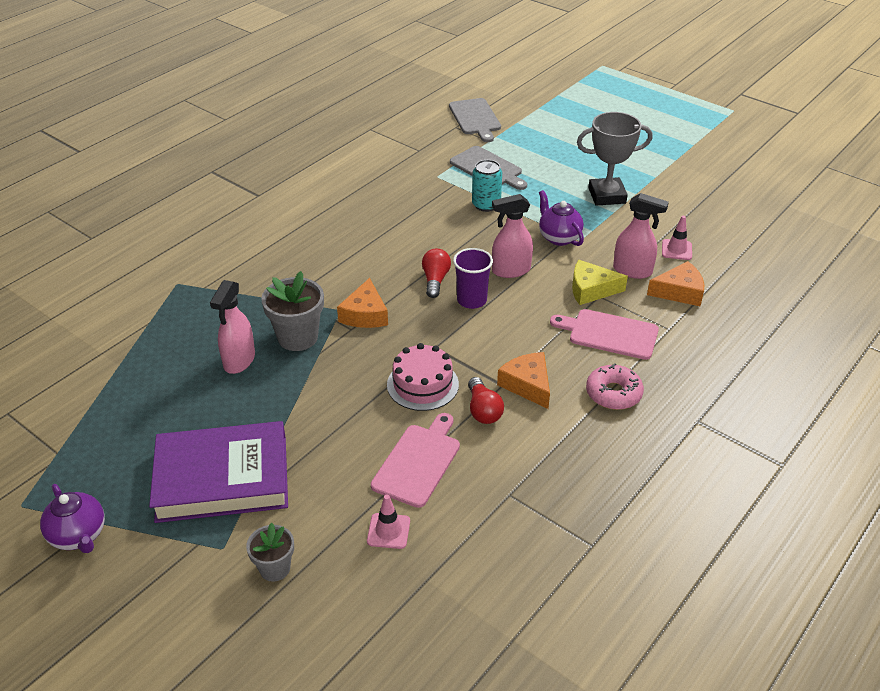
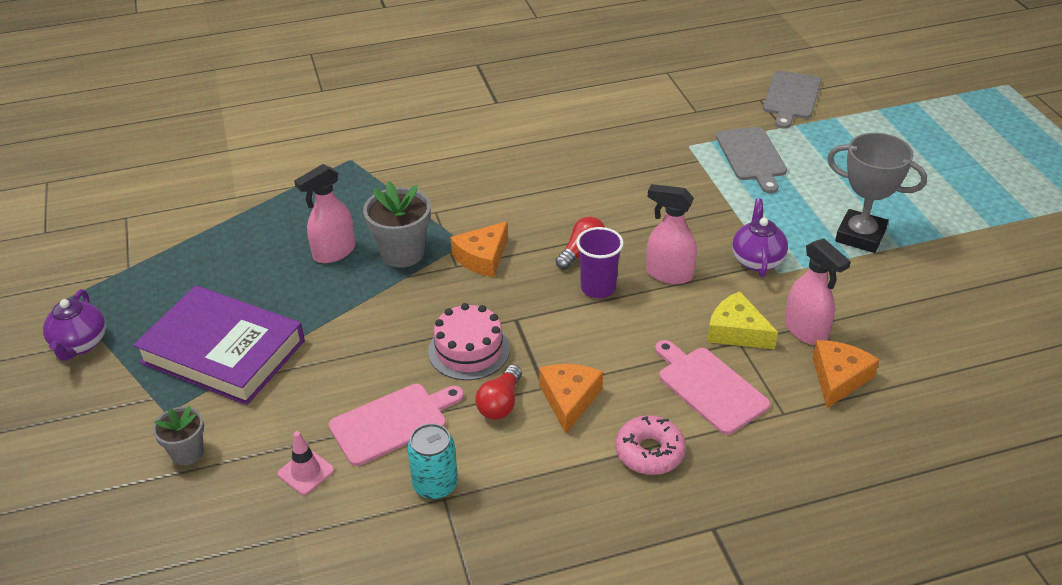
camera: 35 degrees right, 0 degrees up
turquoise can [472,160,502,212] -> turquoise can moved to [407,423,458,500]
orange cheese [647,261,704,306] -> orange cheese turned 90 degrees counterclockwise [812,340,879,408]
pink traffic cone [662,216,692,260] -> none

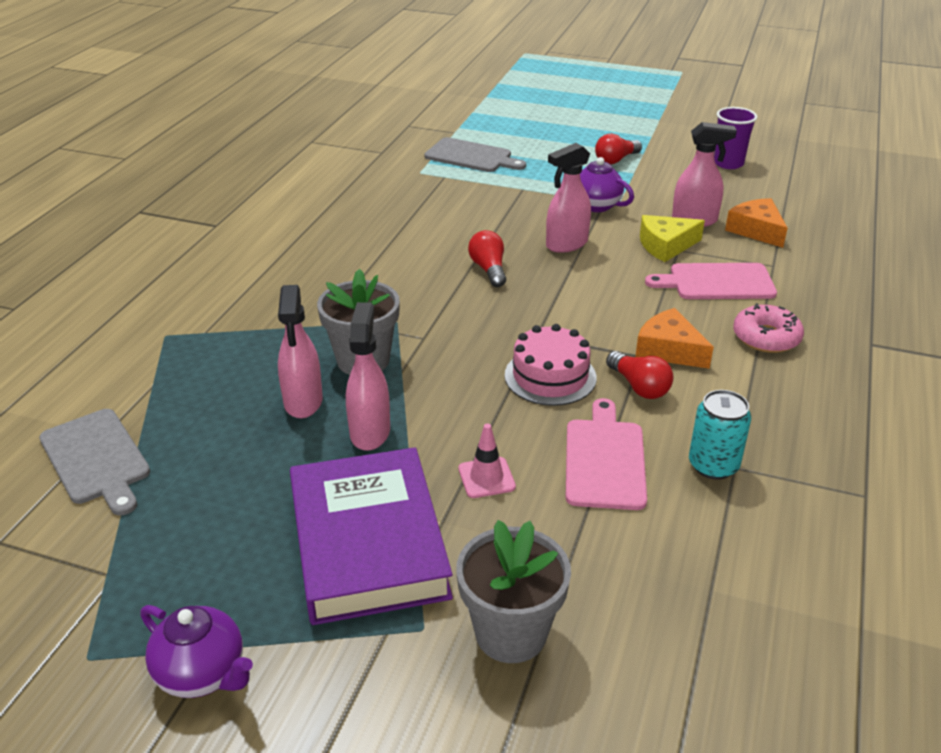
camera: 55 degrees left, 5 degrees down
purple book [133,285,305,405] -> purple book turned 75 degrees counterclockwise [290,447,453,625]
grey flower pot [153,406,204,465] -> grey flower pot [456,520,571,663], size x1.64
pink traffic cone [278,431,334,495] -> pink traffic cone moved to [458,424,516,498]
orange cheese [450,221,508,277] -> none
purple cup [576,227,624,298] -> purple cup moved to [714,107,758,169]
grey cutting board [763,71,821,129] -> grey cutting board moved to [39,409,150,515]
grey trophy [827,133,927,253] -> red light bulb [595,134,642,164]
none -> pink spray bottle [346,302,390,451]

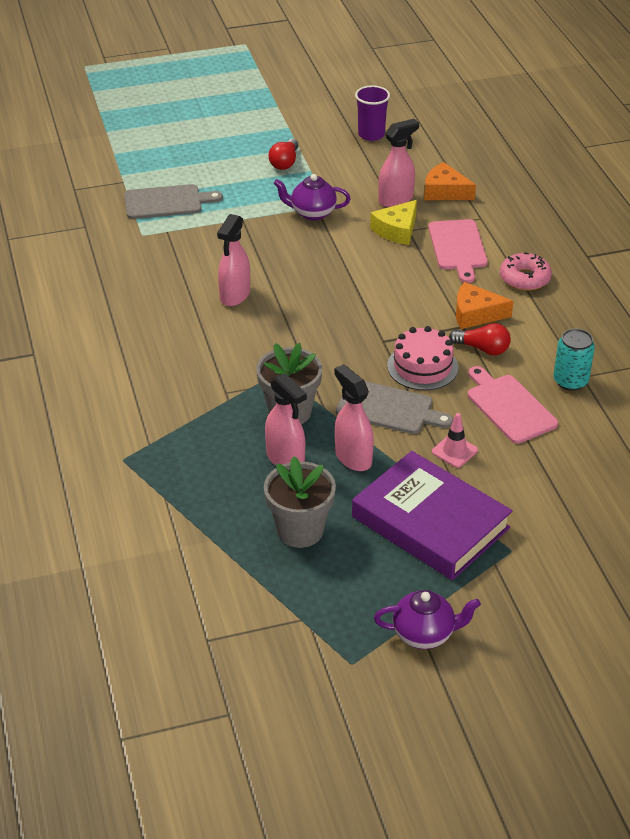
camera: 35 degrees left, 5 degrees up
grey cutting board [39,409,150,515] -> grey cutting board moved to [336,381,453,434]
grey flower pot [456,520,571,663] -> grey flower pot moved to [264,456,336,548]
red light bulb [468,230,506,287] -> none
pink spray bottle [546,143,591,253] -> pink spray bottle moved to [217,214,250,306]
pink cutting board [645,263,777,299] -> pink cutting board turned 60 degrees counterclockwise [428,219,488,283]

